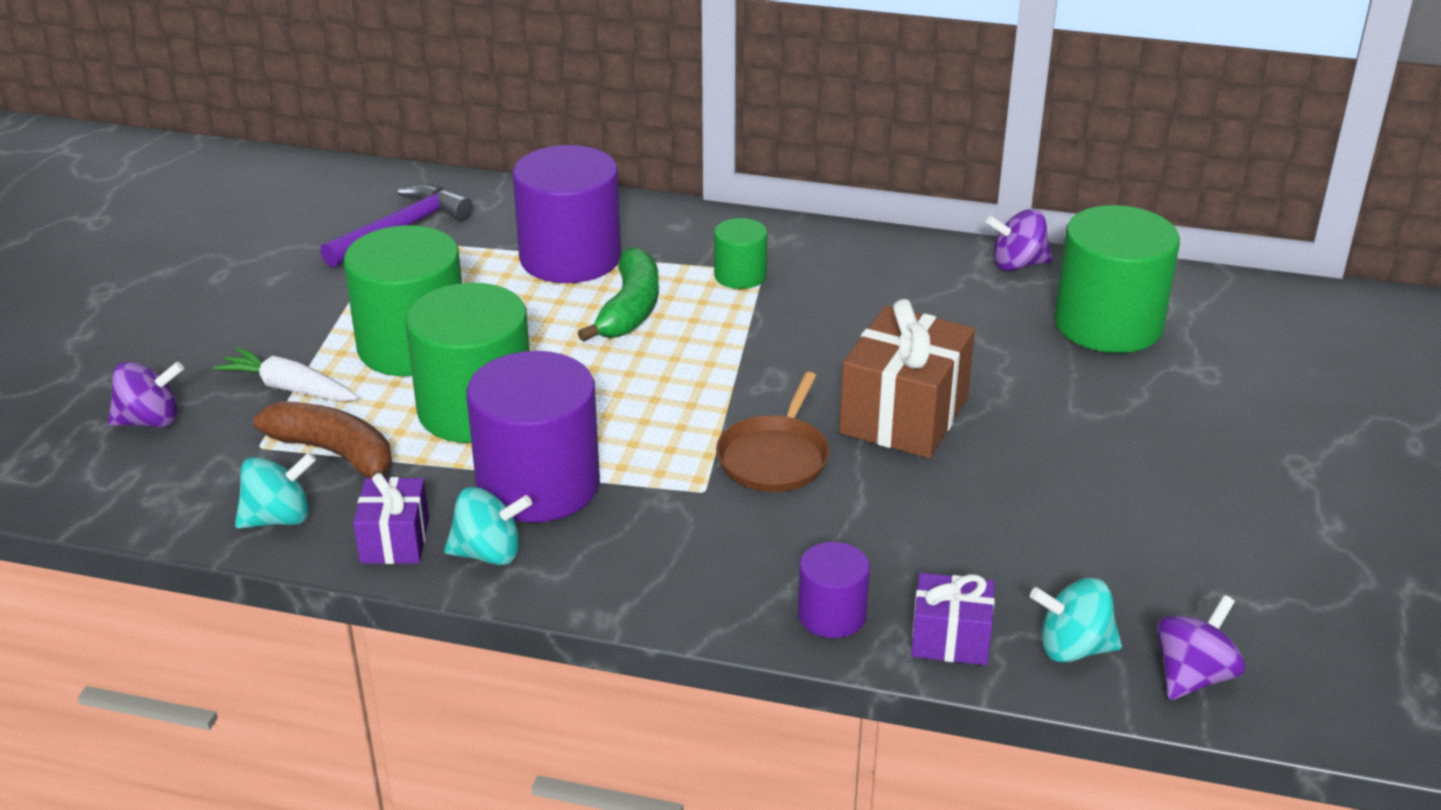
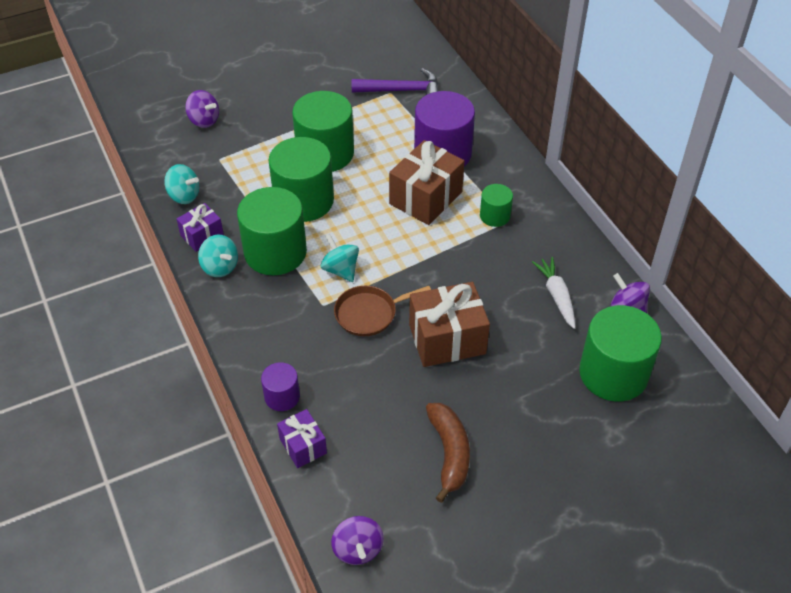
camera: 50 degrees right, 15 degrees up
white carrot [213,347,358,401] -> white carrot moved to [532,257,576,329]
brown banana [253,401,392,478] -> brown banana moved to [426,403,470,503]
purple cylinder [466,351,600,523] -> green cylinder [237,187,307,275]
green banana [578,247,659,342] -> brown gift [389,140,464,225]
turquoise spinning top [1030,578,1122,663] -> turquoise spinning top moved to [321,234,359,282]
purple spinning top [1156,595,1245,700] -> purple spinning top turned 75 degrees clockwise [331,516,384,565]

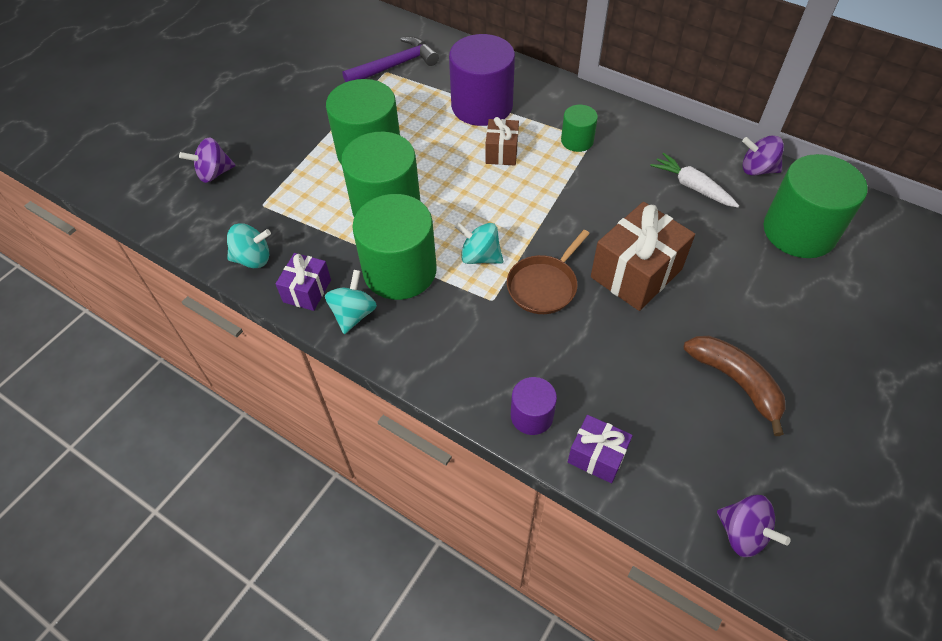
camera: 30 degrees left, 5 degrees up
purple spinning top [185,90,219,128] -> purple spinning top turned 150 degrees clockwise [179,137,236,183]
turquoise spinning top [198,235,238,277] -> turquoise spinning top turned 90 degrees counterclockwise [325,270,377,334]
brown gift [389,140,464,225] -> brown gift [486,117,519,165], size x0.56

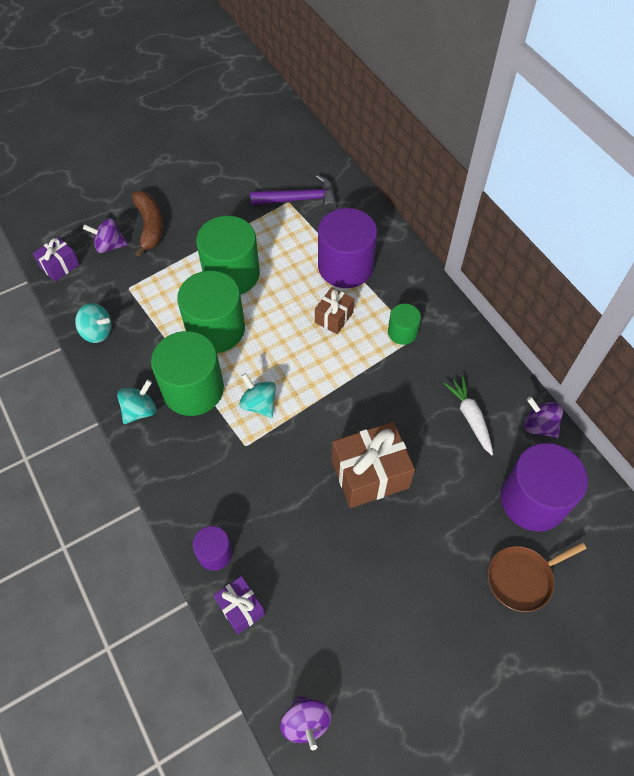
camera: 25 degrees right, 5 degrees up
purple gift [276,253,331,311] -> purple gift moved to [33,236,80,282]
brown pan [507,230,590,314] -> brown pan moved to [488,542,586,612]
brown banana [684,336,786,436] -> brown banana moved to [132,191,163,257]
green cylinder [764,154,868,258] -> purple cylinder [501,443,588,532]

